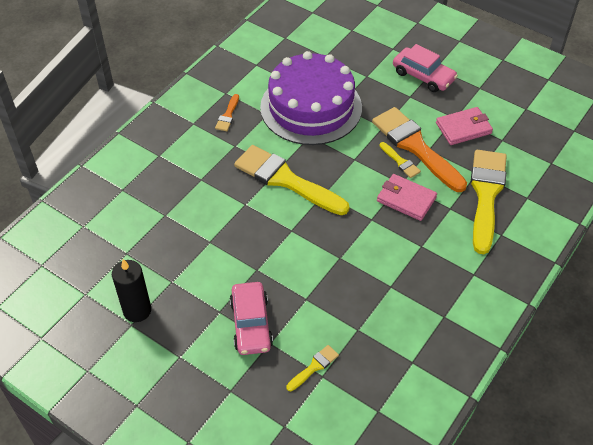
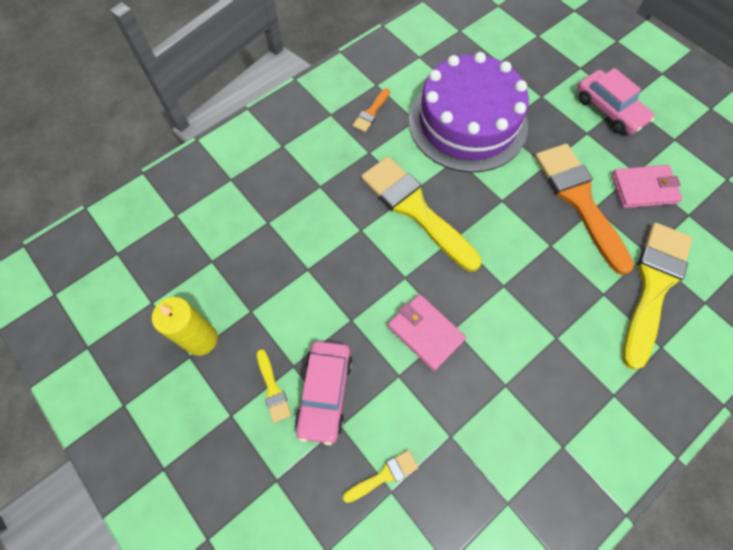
camera: 15 degrees right, 15 degrees up
black candle [112,259,151,322] -> yellow candle [152,297,218,356]
pink wallet [377,174,437,221] -> pink wallet moved to [388,294,466,371]
yellow brush [379,142,421,178] -> yellow brush moved to [257,349,291,423]

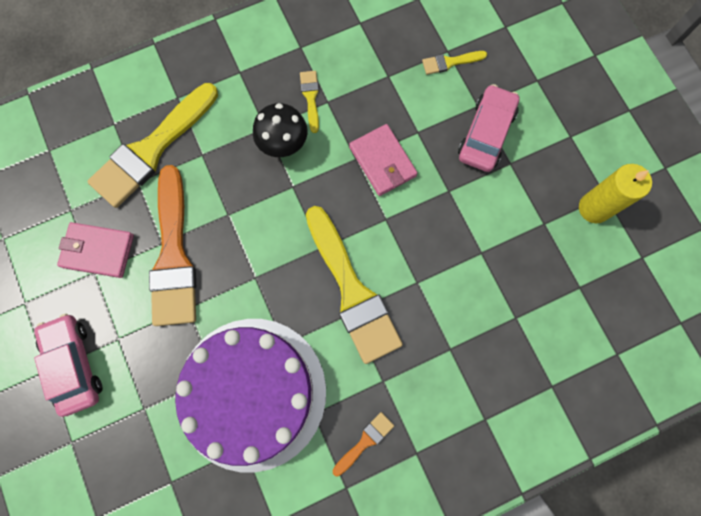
camera: 165 degrees left, 10 degrees up
yellow brush [257,349,291,423] -> yellow brush moved to [300,71,319,133]
none -> black mushroom [253,103,307,157]

